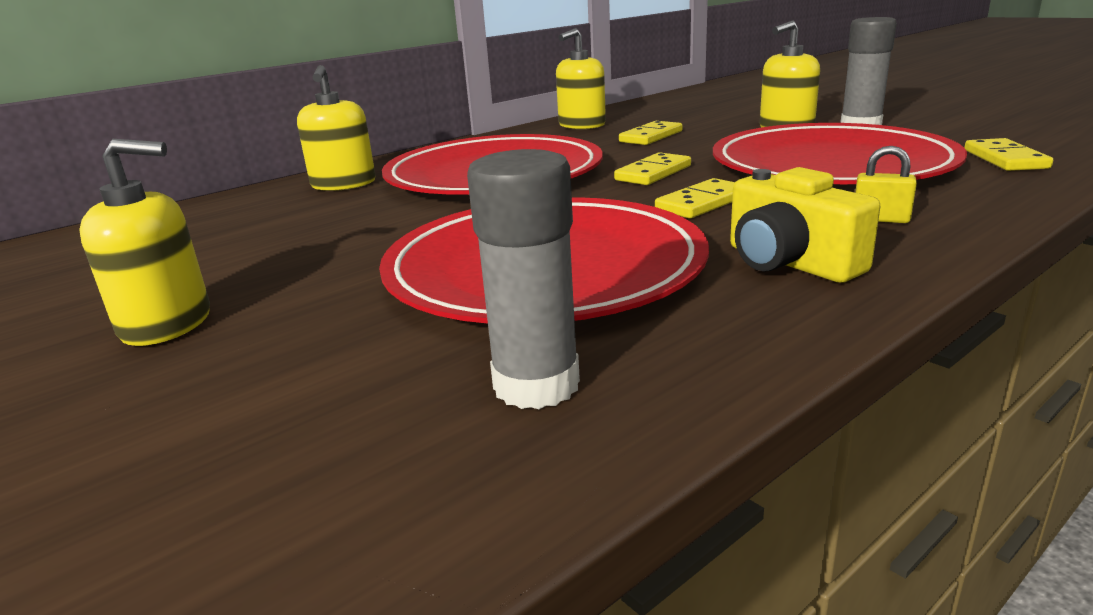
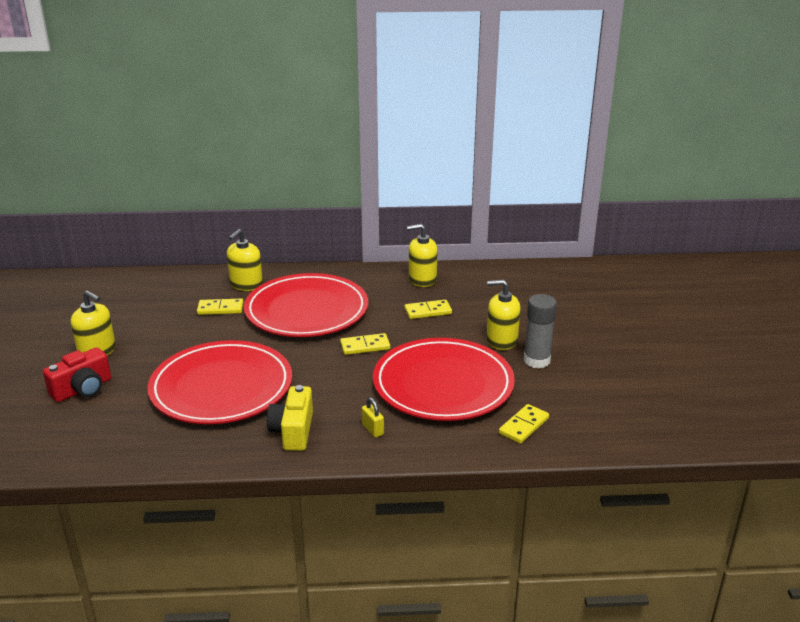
camera: 35 degrees right, 5 degrees up
grey glue stick [467,149,580,409] -> none
yellow domino [655,178,735,218] -> yellow domino moved to [197,298,243,315]
none -> red camera [43,347,111,402]

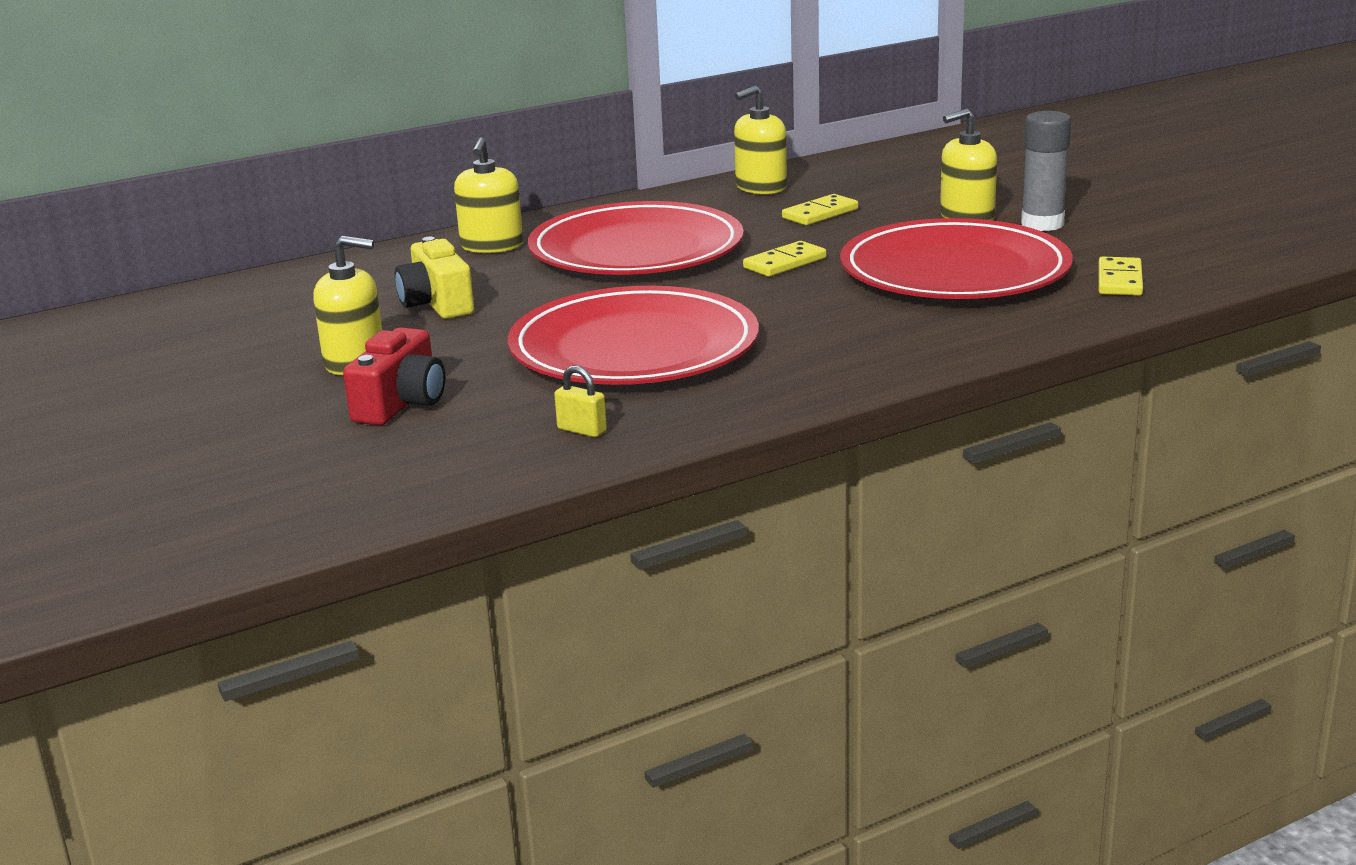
camera: 25 degrees left, 5 degrees down
yellow domino [197,298,243,315] -> none
yellow camera [267,385,313,451] -> yellow camera moved to [395,237,474,319]
yellow padlock [362,397,384,438] -> yellow padlock moved to [554,365,607,437]

